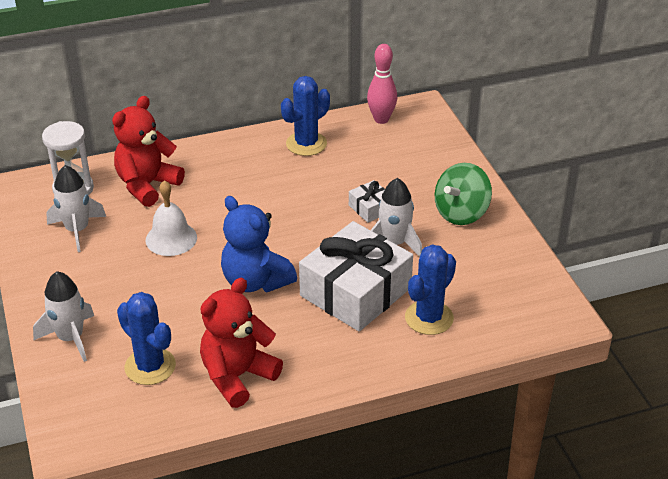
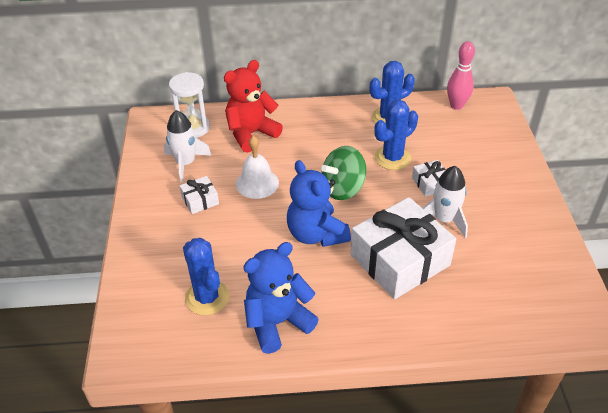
camera: 15 degrees right, 5 degrees up
white rocket [33,271,94,362] -> none
red teddy bear [200,278,283,408] -> blue teddy bear [243,242,319,354]
blue cactus [405,244,456,335] -> blue cactus moved to [374,100,418,170]
green spinning top [435,163,492,225] -> green spinning top moved to [321,146,366,200]
none -> white gift [180,176,219,214]

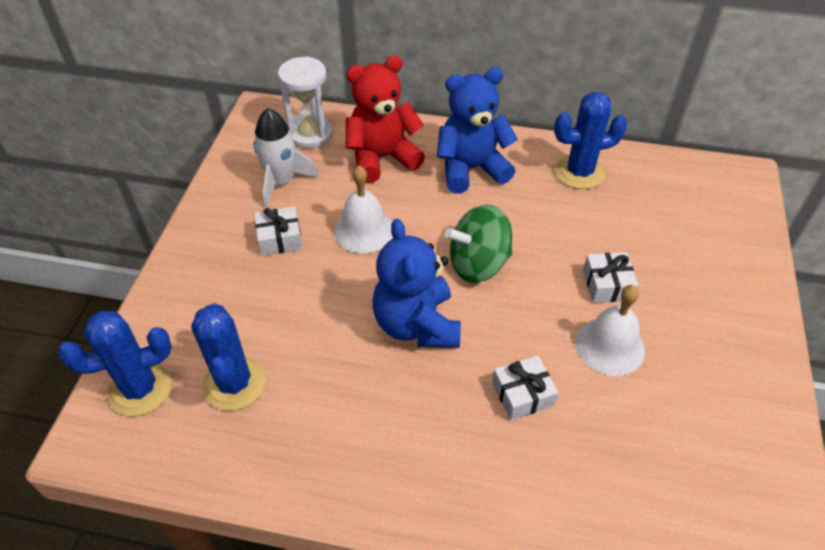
camera: 15 degrees right, 5 degrees up
blue teddy bear [243,242,319,354] -> blue teddy bear moved to [437,67,518,194]
white gift [351,197,456,299] -> white gift [492,356,558,420], size x0.44
blue cactus [374,100,418,170] -> blue cactus moved to [58,311,172,416]
white rocket [423,166,468,238] -> white bell [576,285,645,376]
pink bowling pin [447,41,475,110] -> none

